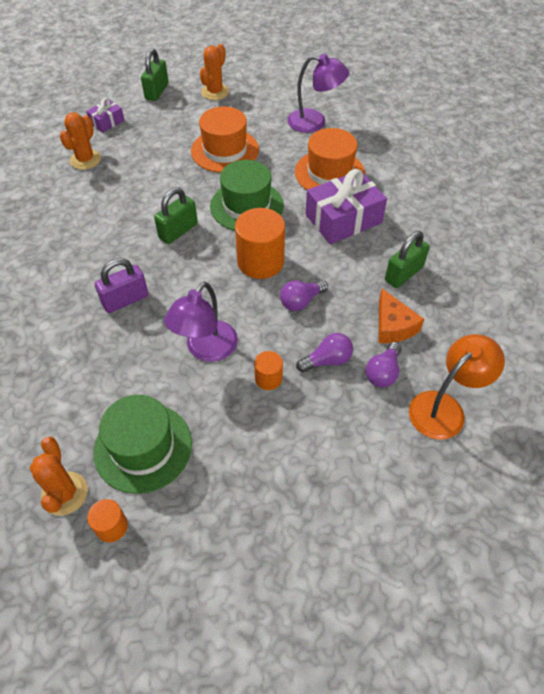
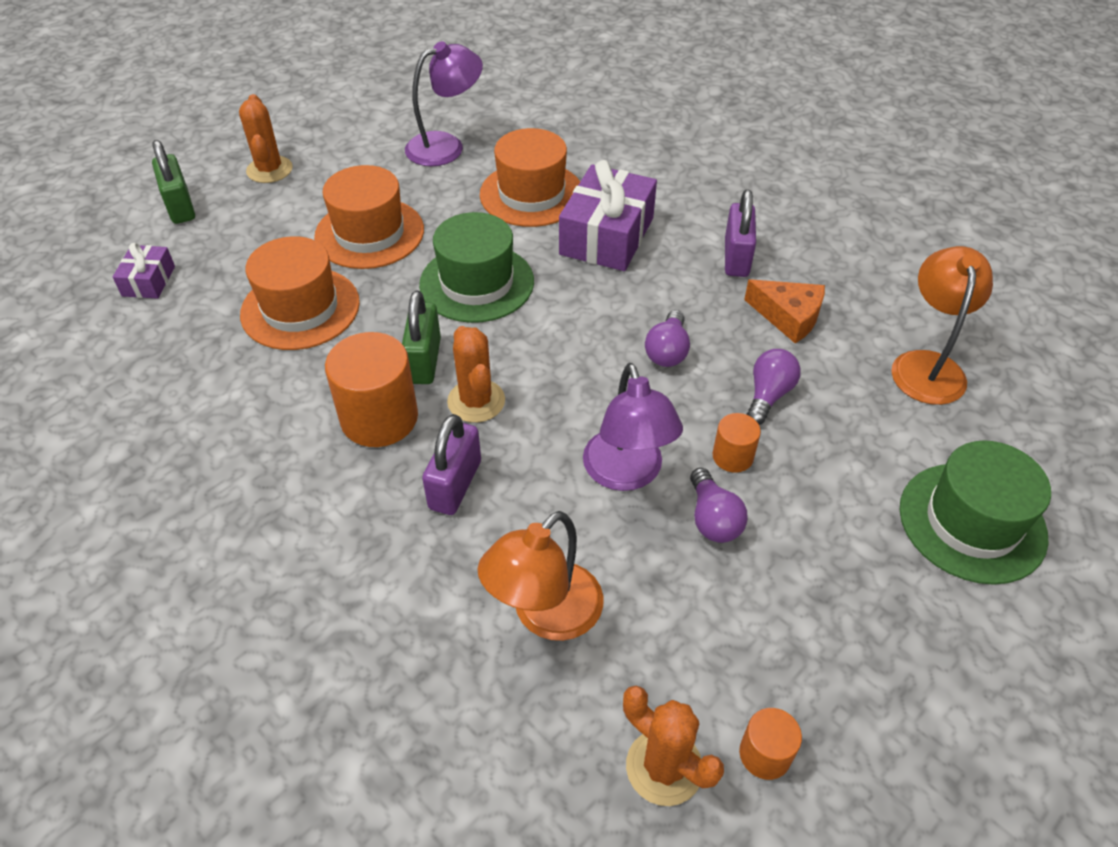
camera: 40 degrees left, 5 degrees down
orange cactus [60,113,101,170] -> orange cactus moved to [447,326,505,423]
green hat [93,395,192,494] -> green hat moved to [900,440,1051,585]
orange cylinder [235,208,285,279] -> orange cylinder moved to [325,332,418,447]
purple light bulb [366,342,401,387] -> purple light bulb moved to [690,468,748,543]
green padlock [385,231,430,288] -> purple padlock [725,190,756,277]
none -> orange hat [240,236,360,350]
none -> orange lamp [477,511,603,641]

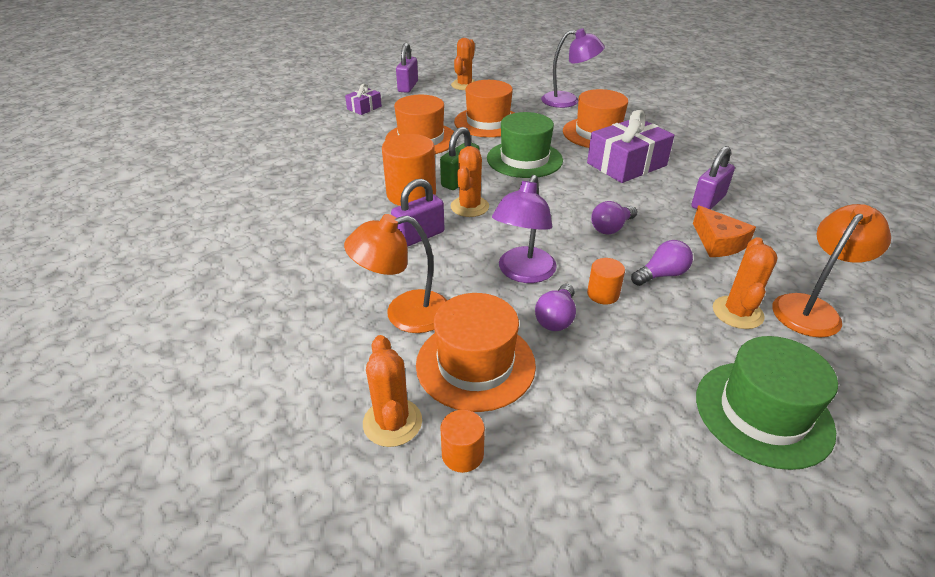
camera: 35 degrees right, 10 degrees down
green padlock [152,140,195,224] -> purple padlock [396,43,418,93]
none -> orange hat [416,293,536,412]
none -> orange cactus [713,237,778,329]

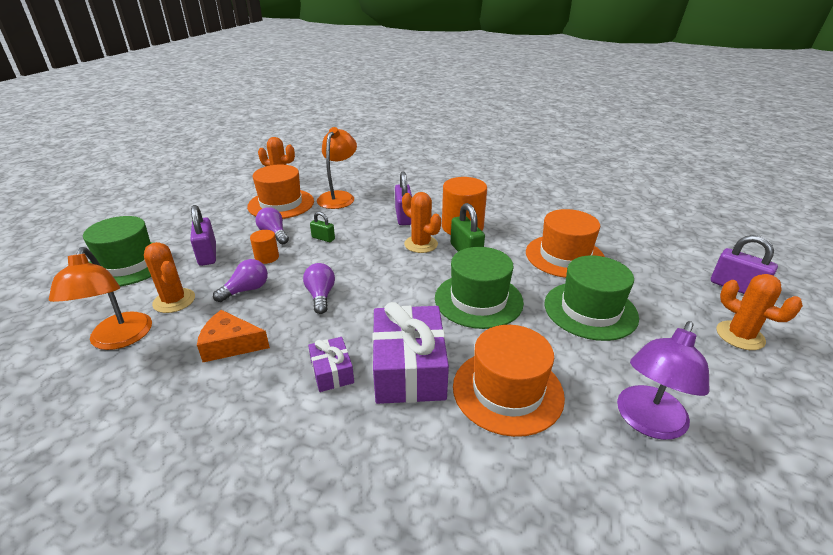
camera: 120 degrees right, 5 degrees down
purple gift [345,84,382,115] -> purple gift moved to [308,337,354,392]
orange cylinder [440,410,485,473] -> none
orange hat [454,80,514,137] -> green hat [544,255,639,341]
purple lamp [492,175,557,283] -> green padlock [310,212,335,242]
purple light bulb [631,240,693,286] -> purple light bulb turned 135 degrees counterclockwise [213,259,268,302]
purple padlock [691,146,735,210] -> purple padlock moved to [190,205,216,266]

